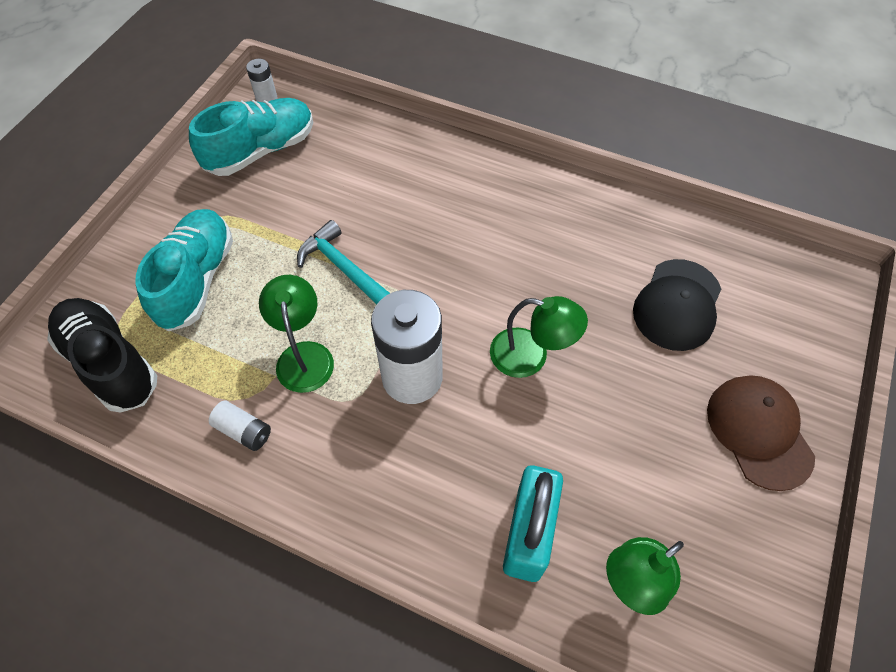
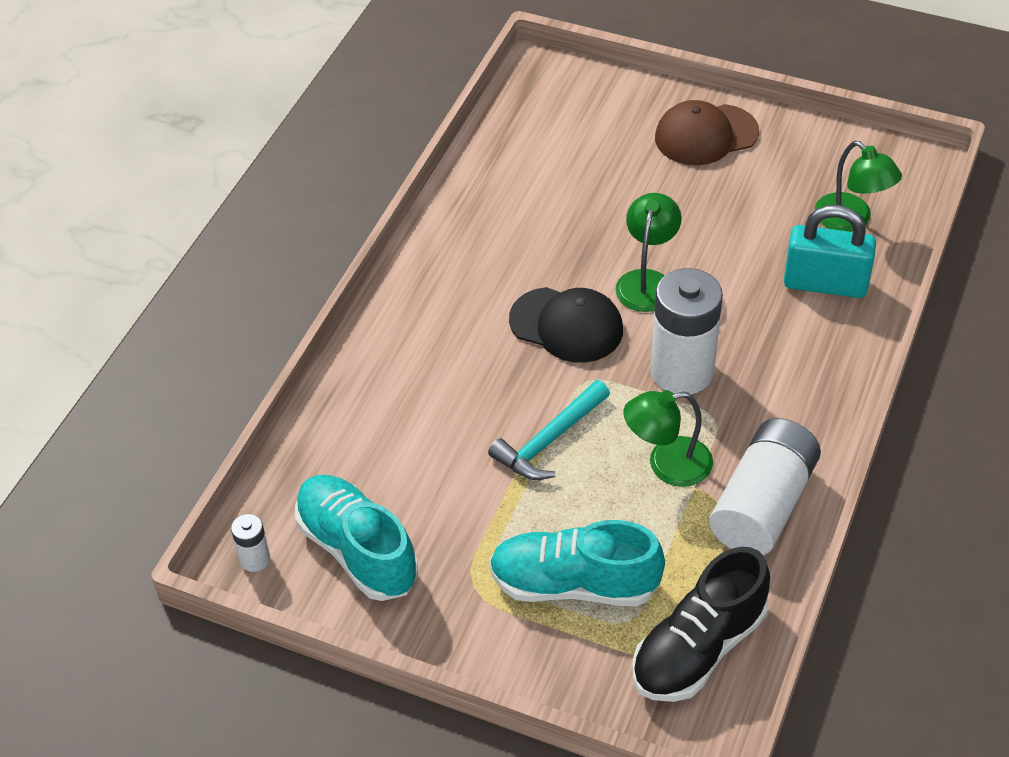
camera: 90 degrees left, 10 degrees down
white battery [209,401,271,451] -> white battery [709,418,821,555], size x2.22
black cap [633,259,721,351] -> black cap moved to [509,287,623,363]

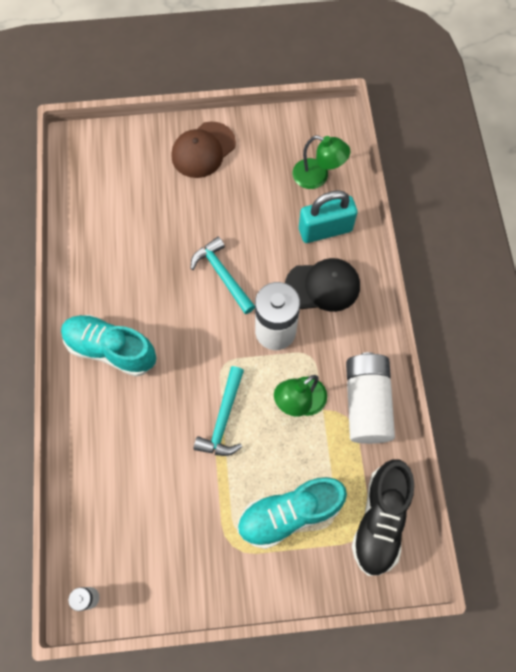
camera: 30 degrees left, 20 degrees up
turquoise shoe [295,475,418,601] -> turquoise shoe moved to [61,315,156,377]
black cap [509,287,623,363] -> black cap moved to [285,258,360,312]
green lamp [615,193,682,312] -> turquoise hammer [191,237,255,314]

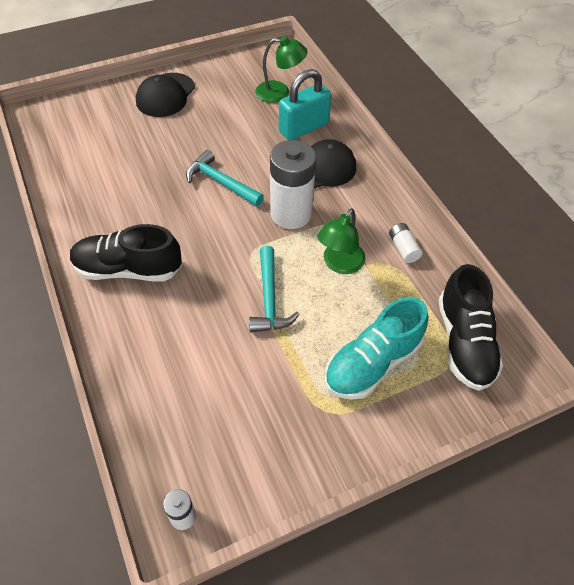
camera: 20 degrees left, 15 degrees down
turquoise shoe [61,315,156,377] -> black shoe [70,224,182,281]
brown cap [171,121,236,178] -> black cap [136,73,195,117]
white battery [346,352,395,444] -> white battery [389,223,423,263], size x0.45

